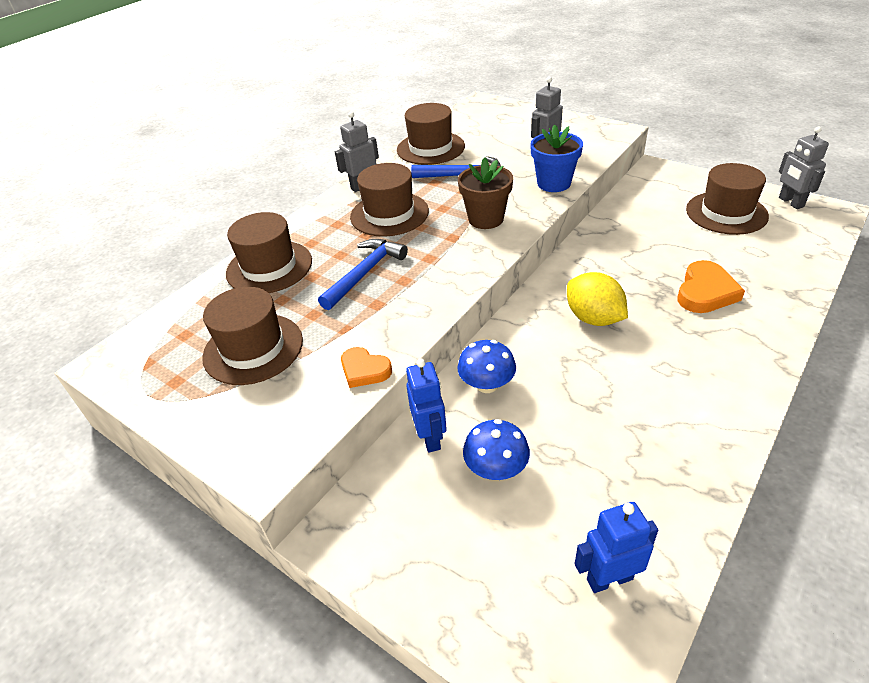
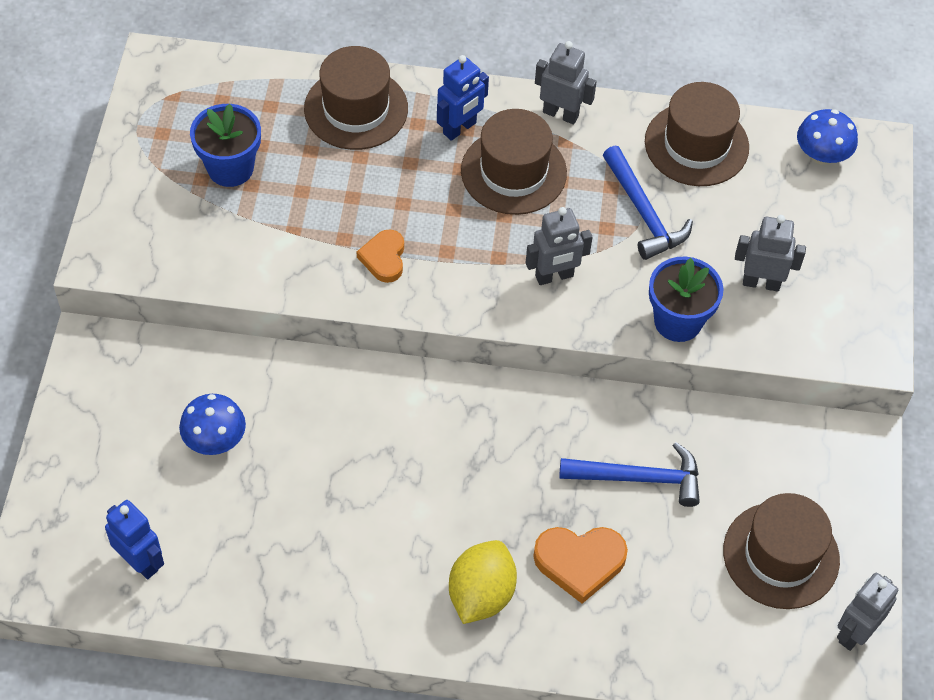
camera: 55 degrees right, 15 degrees up
brown hat [202,287,303,385] -> blue flower pot [190,104,261,187]
blue hammer [318,239,408,310] -> blue hammer moved to [559,442,700,507]
orange heart [341,347,392,388] -> orange heart moved to [357,229,404,283]
blue robot [406,359,447,453] -> blue robot moved to [437,55,489,141]
blue mushroom [457,340,516,393] -> blue mushroom moved to [797,109,858,165]
brown flower pot [458,158,513,229] -> grey robot [526,207,592,285]
yellow lemon [567,272,628,326] -> yellow lemon moved to [449,540,517,624]

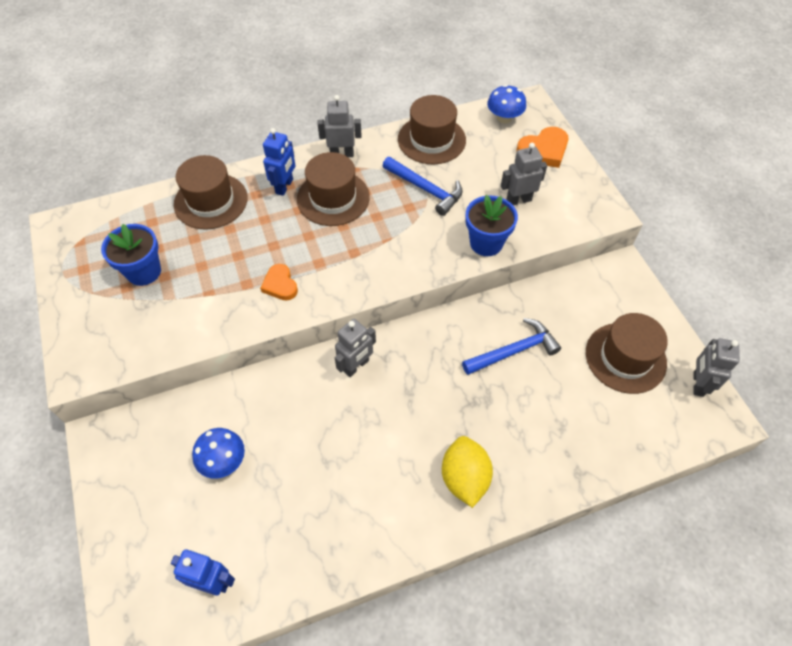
camera: 25 degrees left, 0 degrees up
grey robot [526,207,592,285] -> grey robot moved to [335,319,376,377]
orange heart [533,527,628,604] -> orange heart moved to [516,127,569,168]

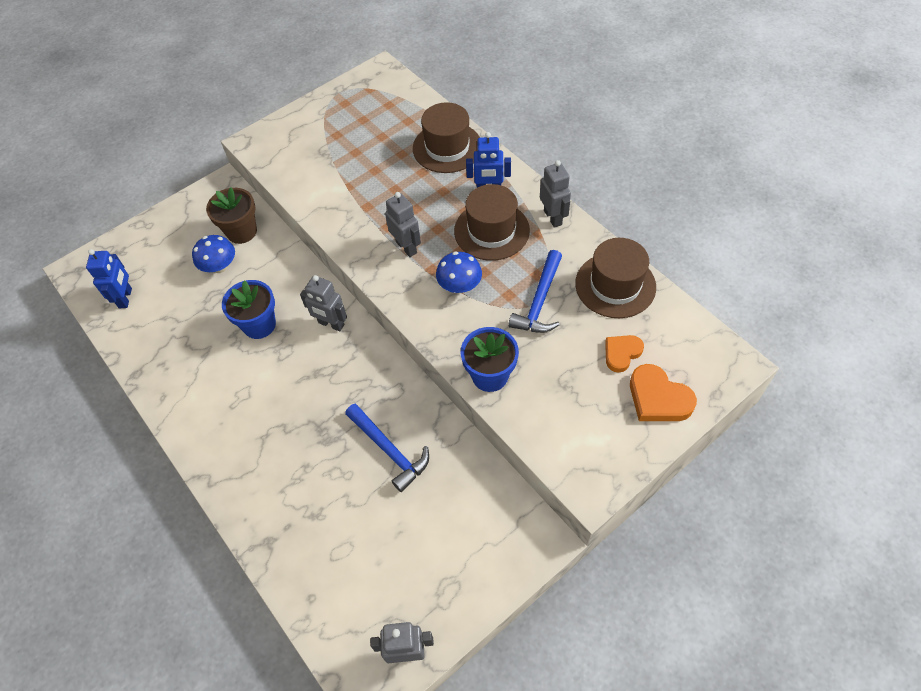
camera: 75 degrees right, 0 degrees up
blue flower pot [101,224,161,286] -> blue flower pot moved to [222,280,276,339]
orange heart [260,264,298,301] -> orange heart moved to [605,335,644,373]
yellow lemon [442,436,493,508] -> none
blue mushroom [487,85,526,123] -> blue mushroom moved to [436,251,482,293]
grey robot [501,143,547,205] -> grey robot moved to [385,192,421,257]
brown hat [586,313,668,394] -> none
none -> brown flower pot [206,187,257,244]

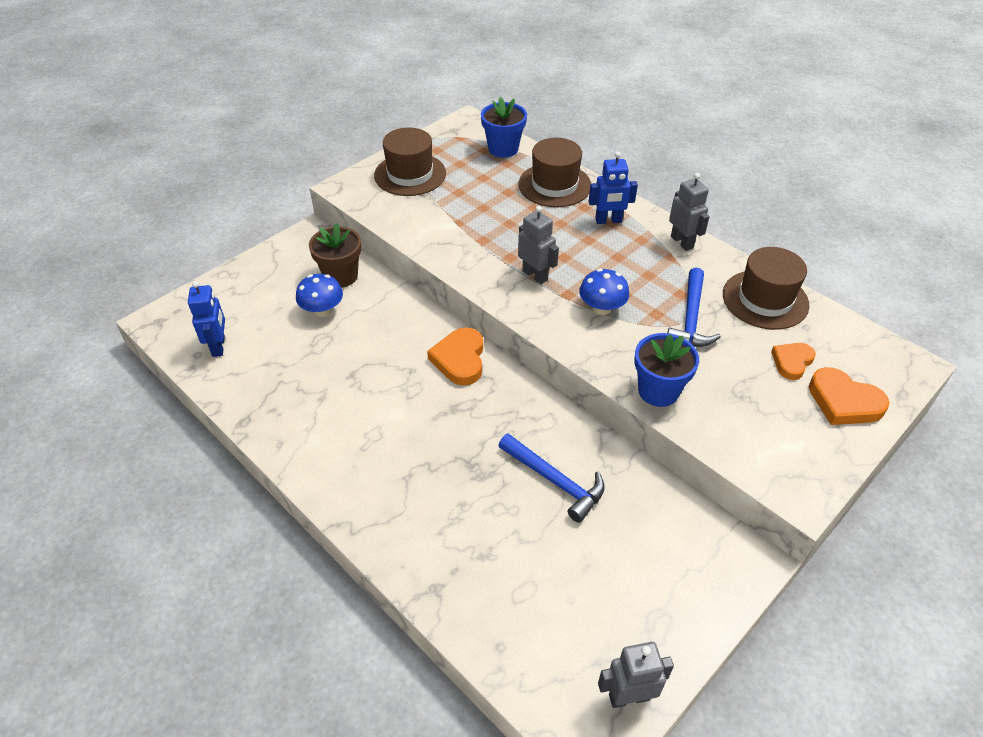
camera: 10 degrees left, 10 degrees down
blue flower pot [222,280,276,339] -> blue flower pot moved to [481,97,527,158]
grey robot [300,275,347,331] -> orange heart [427,327,483,386]
brown hat [454,184,530,261] -> brown hat moved to [374,127,446,196]

